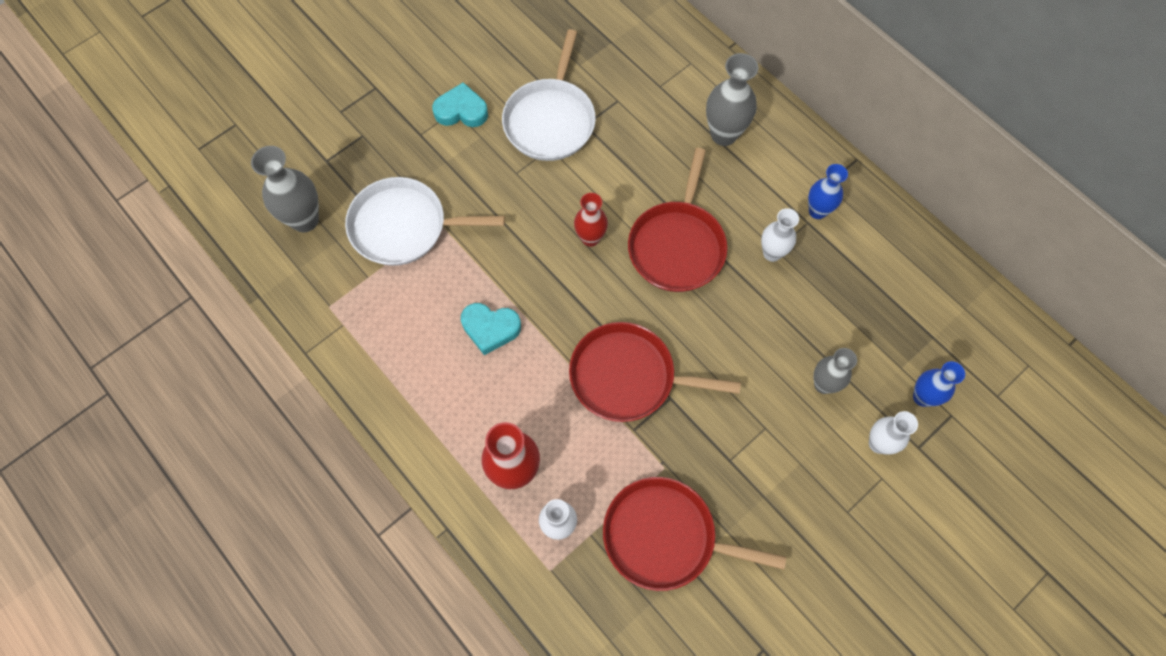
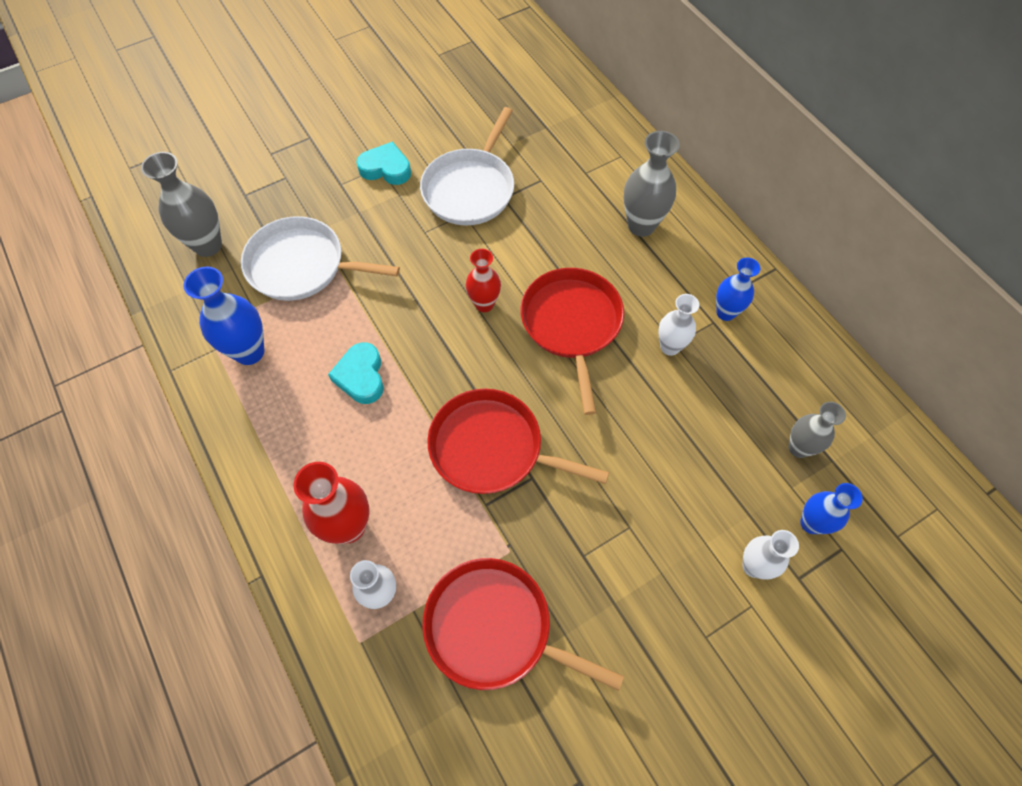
camera: 10 degrees right, 5 degrees down
turquoise heart [461,303,521,355] -> turquoise heart turned 60 degrees clockwise [328,342,384,404]
red pan [628,148,727,292] -> red pan turned 150 degrees clockwise [520,268,624,415]
grey vase [814,348,857,394] -> grey vase moved to [788,402,846,458]
none -> blue vase [183,267,264,365]

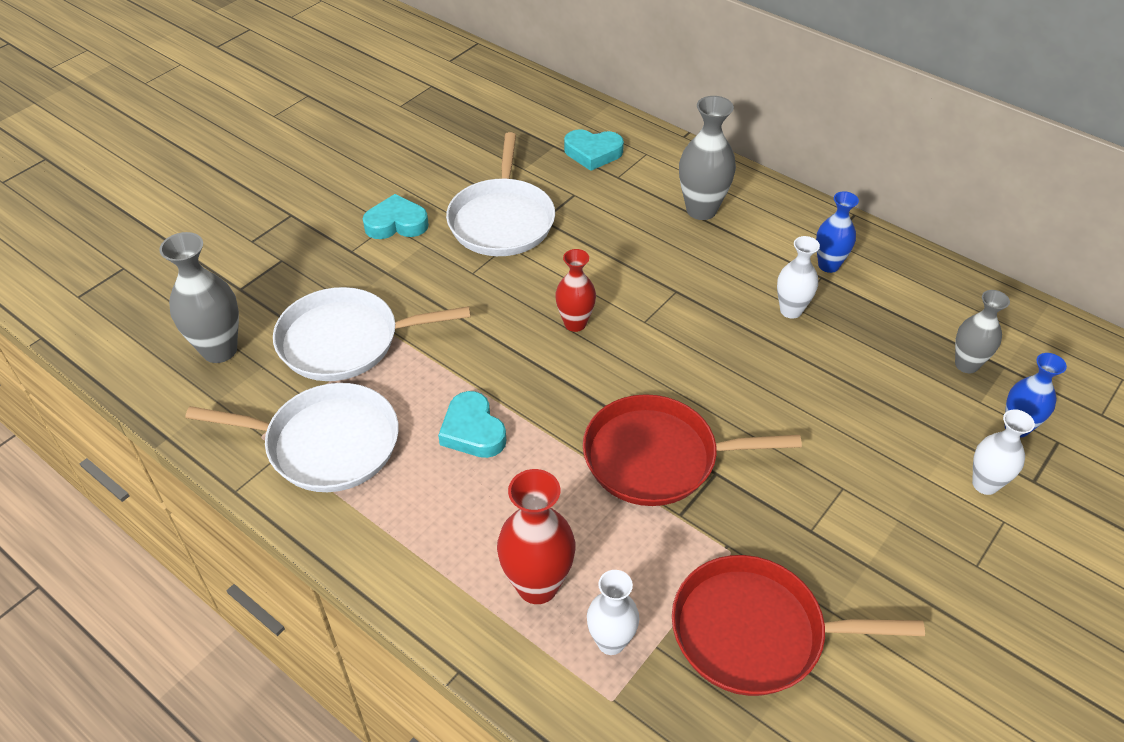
camera: 20 degrees left, 15 degrees down
blue vase [183,267,264,365] -> white pan [185,383,399,492]
red pan [520,268,624,415] -> none
none -> turquoise heart [564,129,624,171]

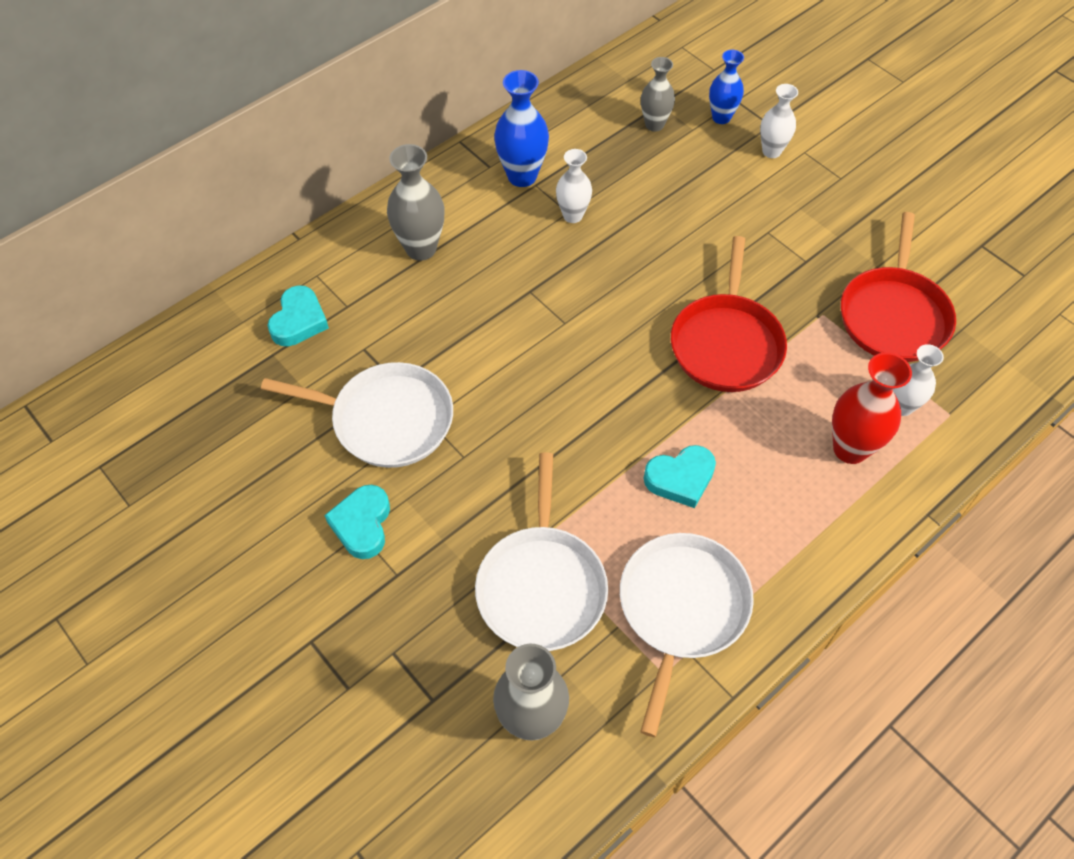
camera: 80 degrees left, 10 degrees up
red vase [555,249,596,332] -> none
blue vase [816,191,859,273] -> blue vase [494,70,549,187], size x1.52

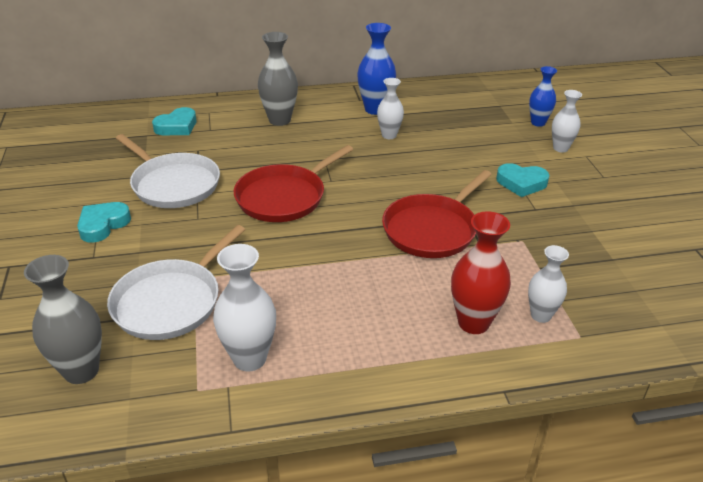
camera: 30 degrees right, 20 degrees down
white pan [620,533,754,737] -> white vase [213,244,276,372]
grey vase [641,57,675,132] -> none
turquoise heart [643,445,716,508] -> turquoise heart moved to [496,163,550,197]
red pan [841,212,956,362] -> red pan moved to [234,145,353,222]

